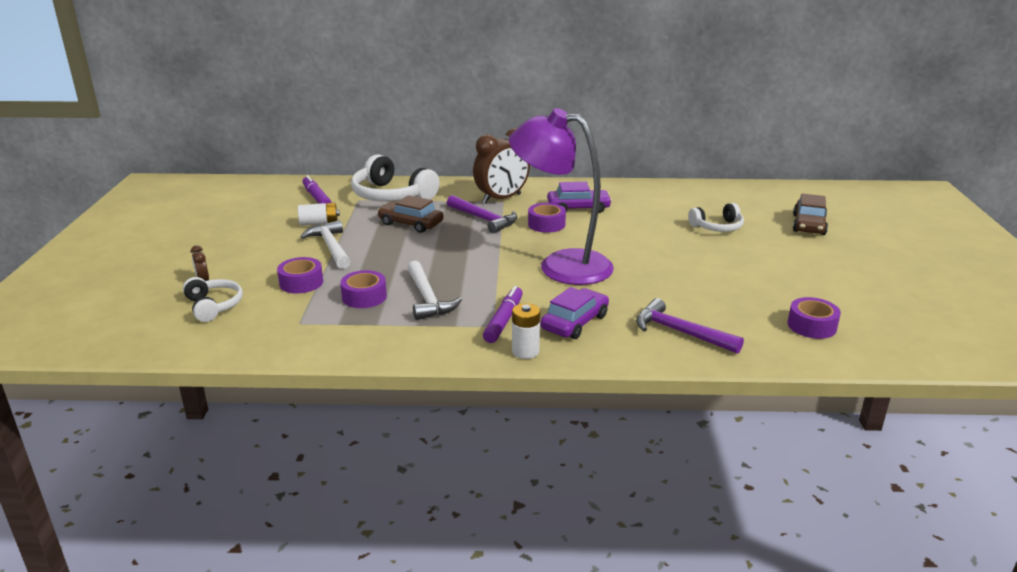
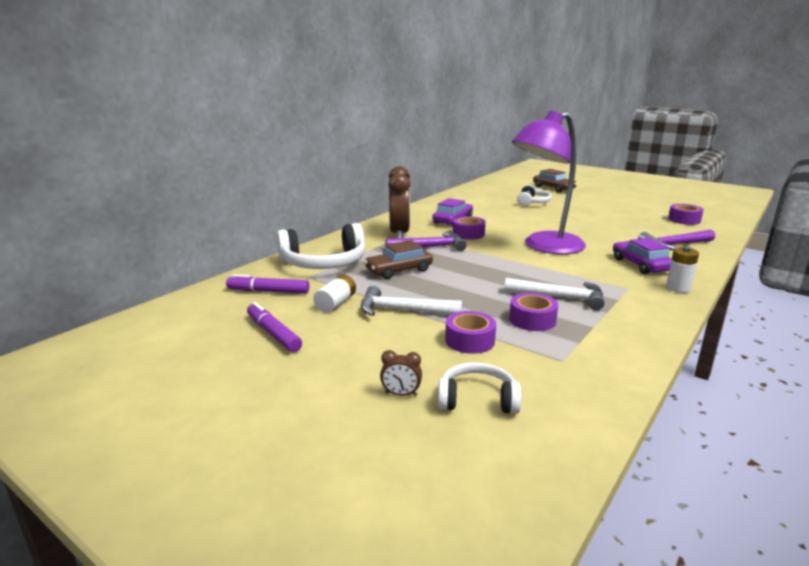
camera: 55 degrees left, 5 degrees down
purple marker [483,286,523,343] -> purple marker moved to [247,302,302,352]

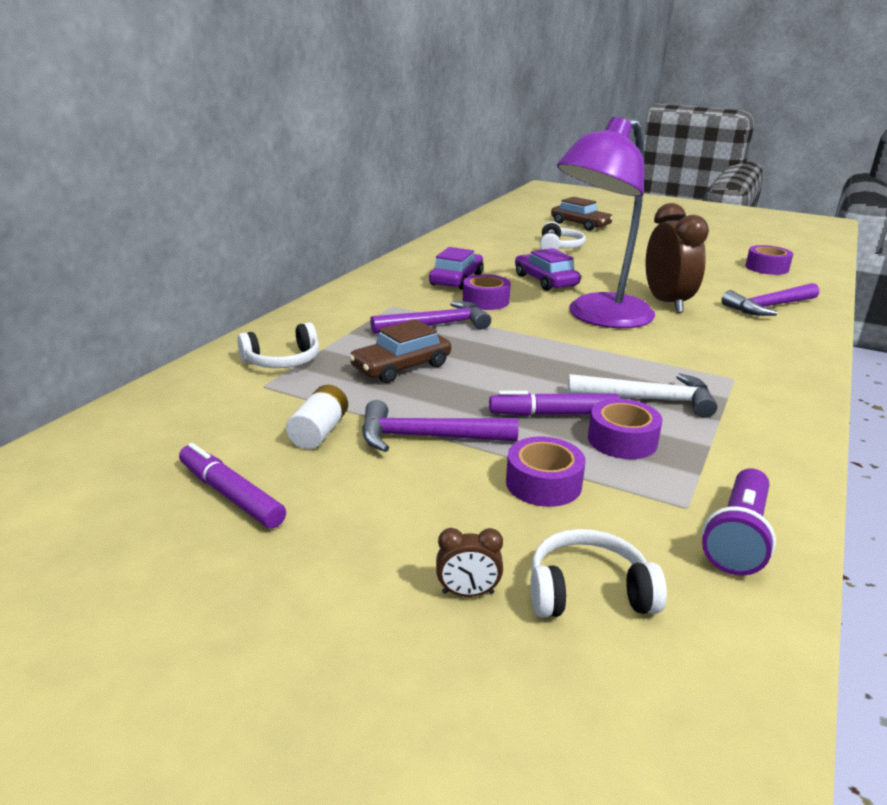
camera: 10 degrees left, 5 degrees up
purple marker [226,274,309,294] -> purple marker moved to [489,391,620,416]
white headphones [277,223,365,269] -> white headphones [237,322,319,368], size x0.57
white hammer [361,286,462,316] -> purple hammer [362,400,518,452]
brown clock [388,166,411,238] -> brown clock moved to [645,203,709,313]
purple car [613,238,672,274] -> purple car moved to [515,248,581,291]
white battery [666,247,699,293] -> none
none -> purple flashlight [702,468,776,576]

